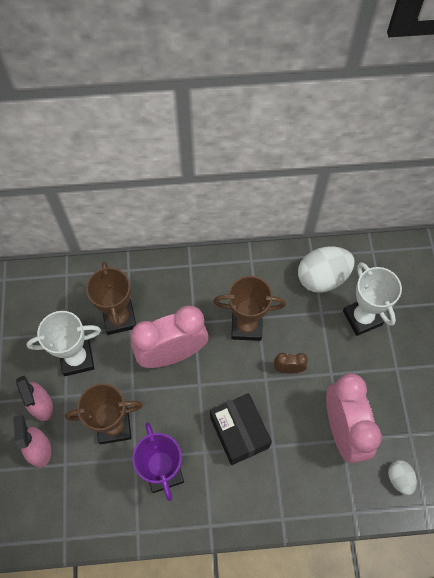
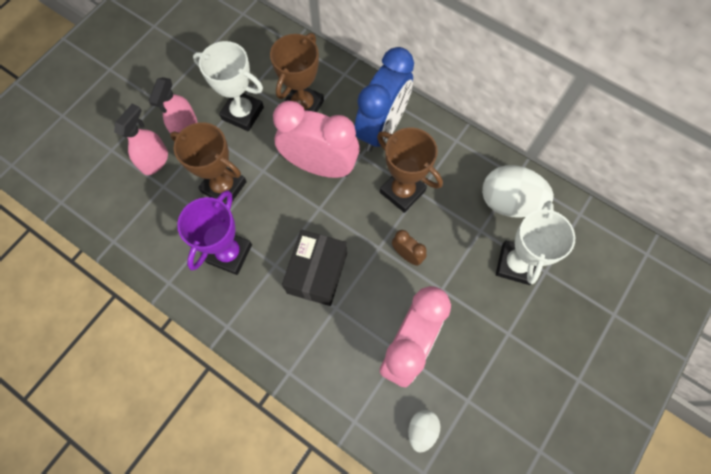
camera: 40 degrees right, 5 degrees up
none -> blue clock [355,47,414,152]

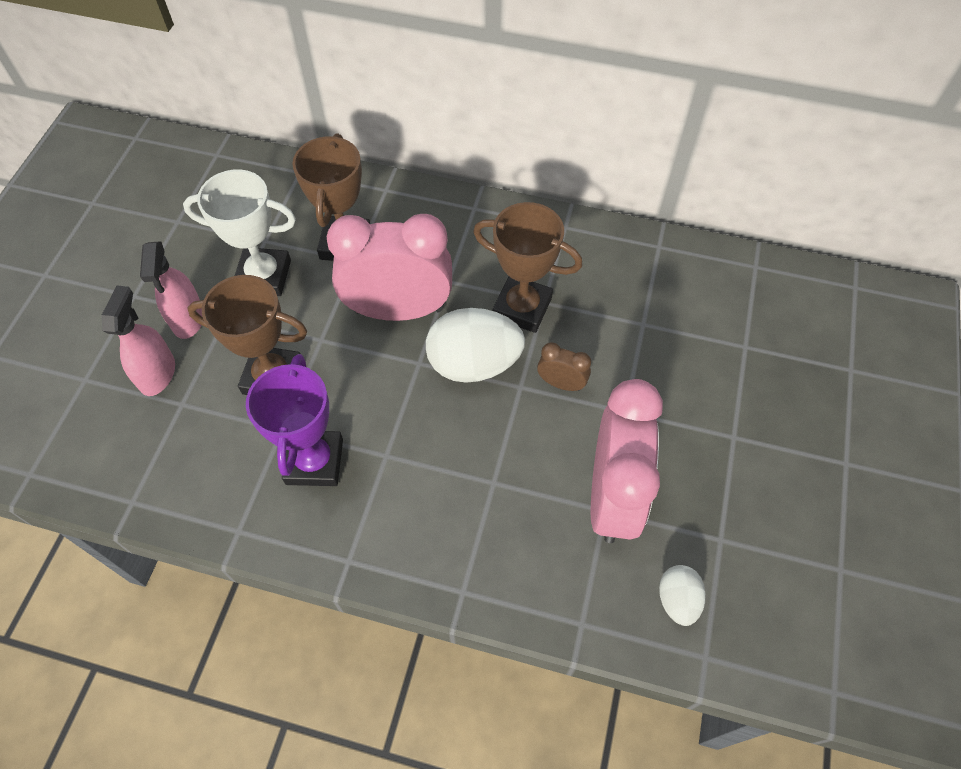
camera: 20 degrees left, 10 degrees down
black box [282,230,347,306] -> none
blue clock [355,47,414,152] -> none
white egg [482,165,554,218] -> white egg moved to [426,308,525,383]
white trophy [496,201,575,285] -> none

